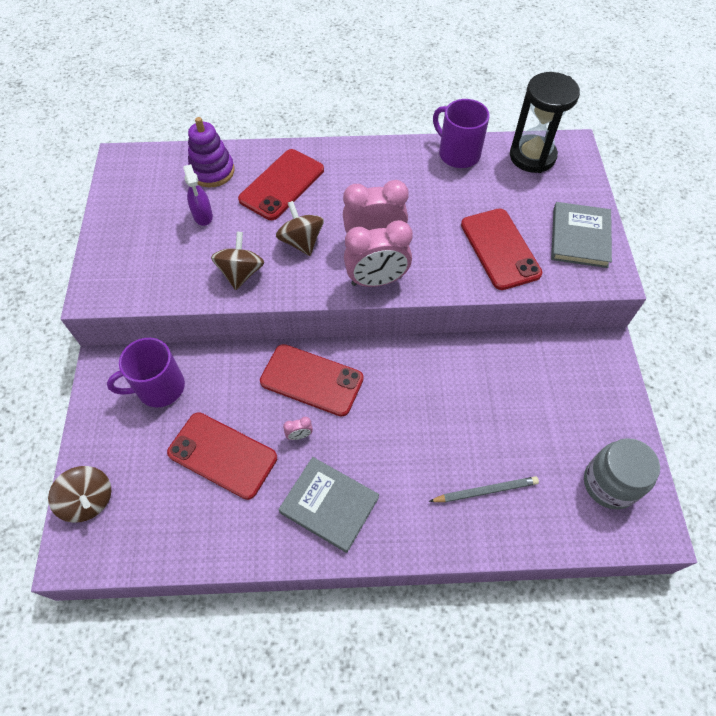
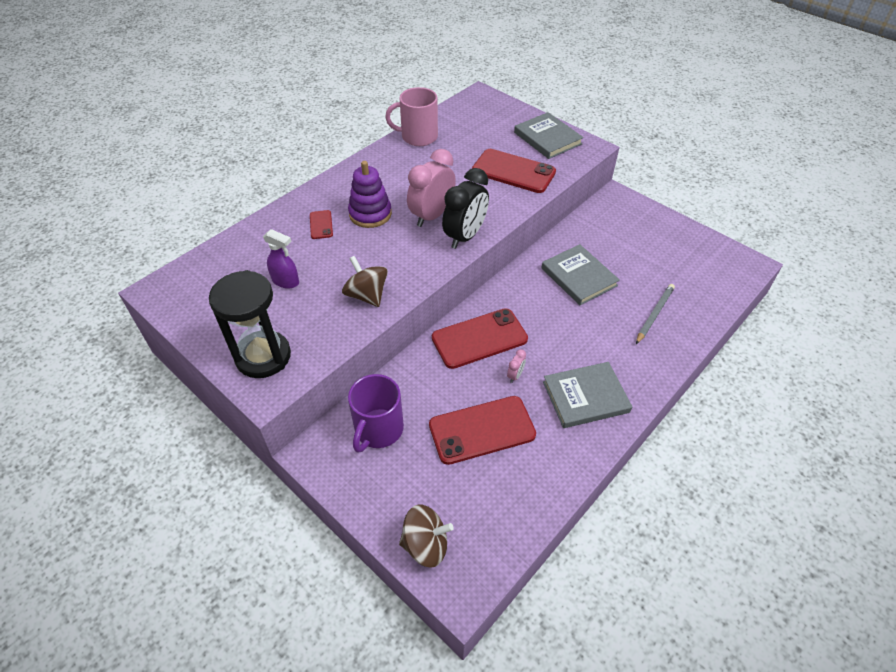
camera: 45 degrees left, 10 degrees down
purple stacking toy [188,117,234,187] -> purple stacking toy moved to [348,161,392,228]
red phone [238,149,324,220] -> red phone [310,210,333,239], size x0.47
brown spinning top [276,201,324,256] -> none
pink clock [344,220,413,287] -> black clock [442,168,489,249]
purple mug [433,99,490,168] -> pink mug [385,87,438,146]
black hourglass [510,72,580,173] -> black hourglass moved to [209,270,291,378]
grey jar [584,438,660,509] -> none
none -> grey book [542,244,620,305]

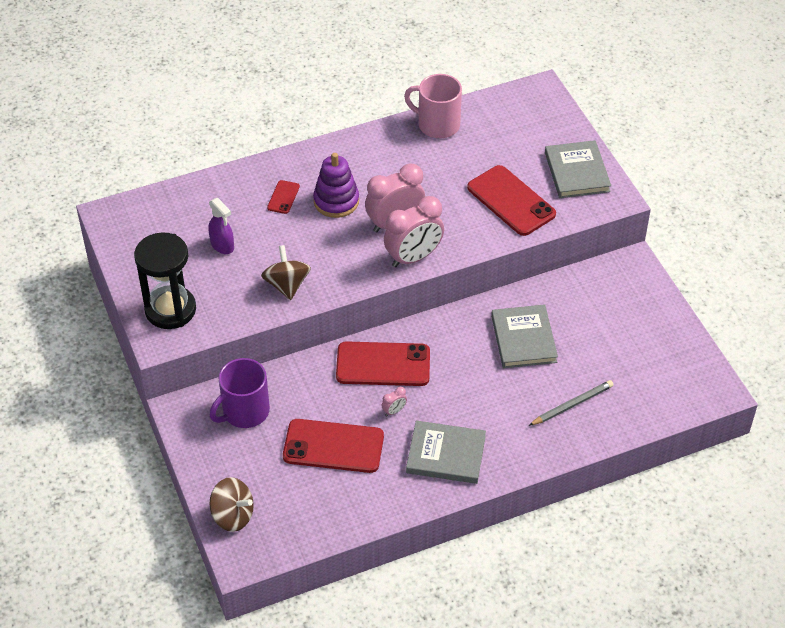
camera: 25 degrees right, 0 degrees up
black clock [442,168,489,249] -> pink clock [384,196,444,267]

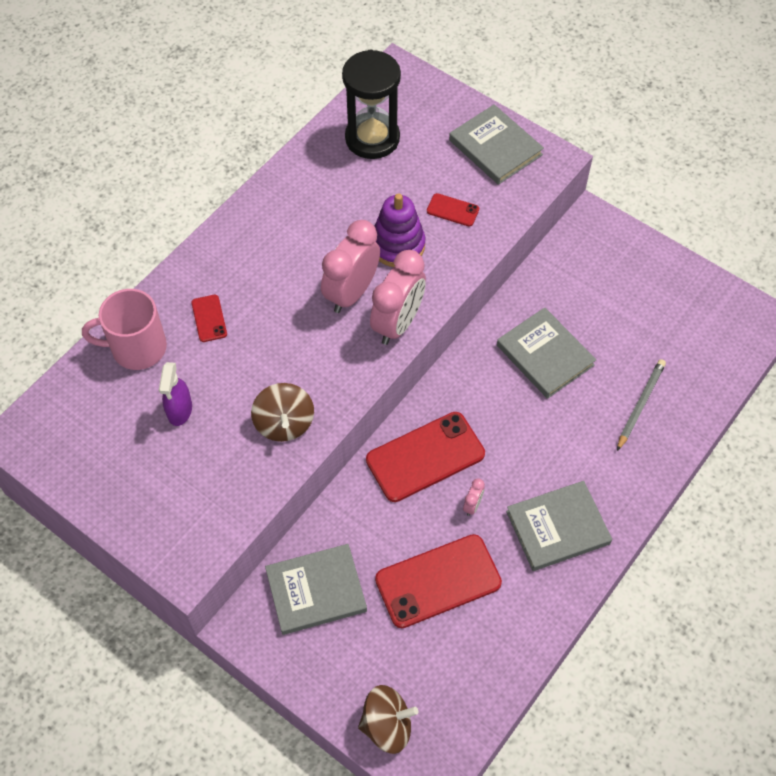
camera: 30 degrees left, 10 degrees up
black hourglass [134,232,196,329] -> black hourglass moved to [342,49,401,159]
purple spray bottle [208,198,234,254] -> purple spray bottle turned 75 degrees clockwise [159,362,192,426]
purple mug [210,358,270,428] -> grey book [265,544,367,635]
brown spinning top [261,245,311,300] -> brown spinning top turned 150 degrees counterclockwise [251,383,314,442]
purple stacking toy [313,153,359,218] -> purple stacking toy moved to [374,193,425,267]
pink mug [404,74,462,138] -> pink mug moved to [82,289,167,370]
red phone [467,165,556,236] -> red phone [427,193,479,227], size x0.47

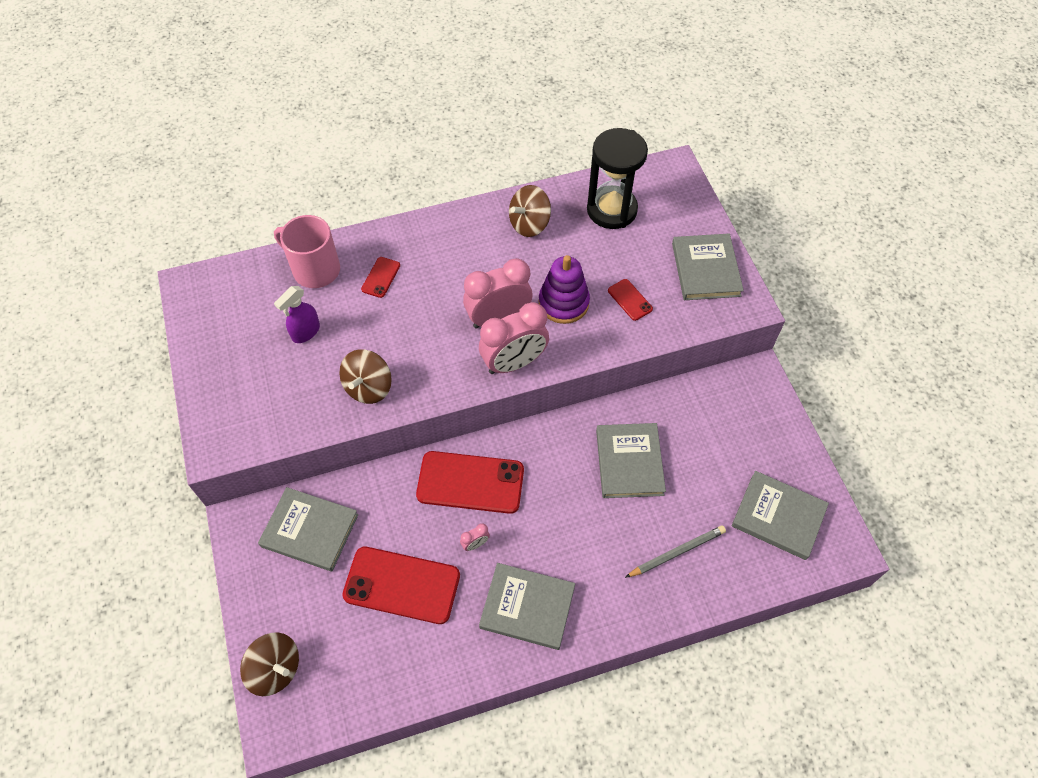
camera: 35 degrees right, 0 degrees up
none -> brown spinning top [509,185,551,237]
none -> grey book [732,471,829,560]

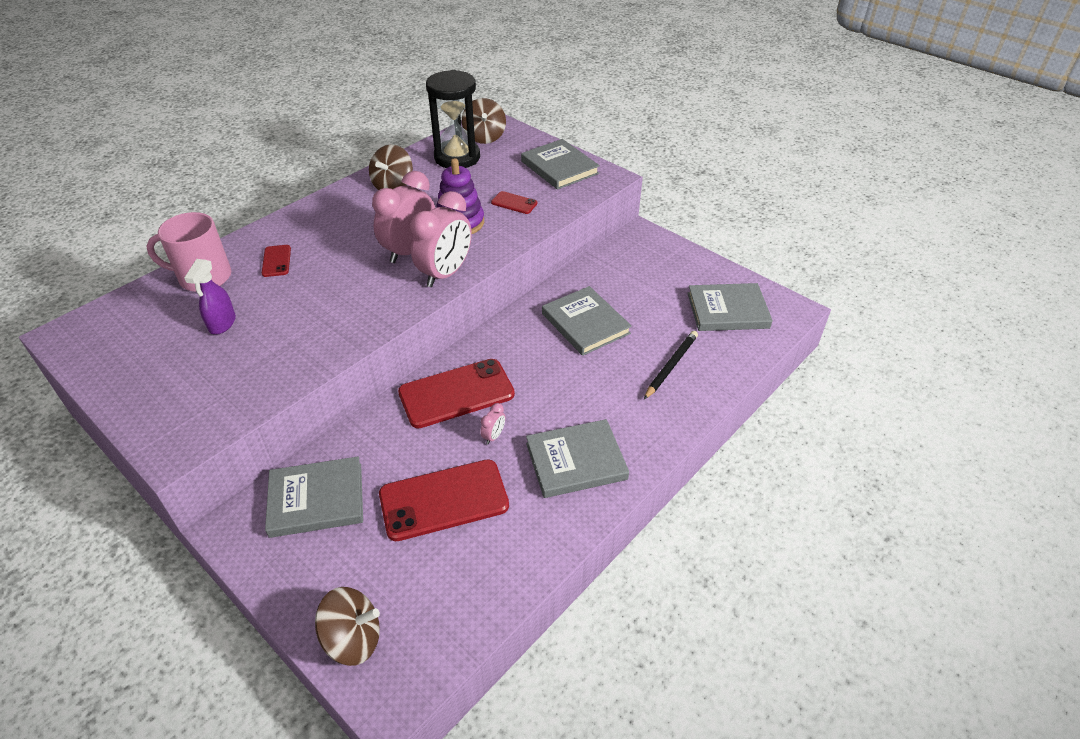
camera: 30 degrees left, 15 degrees down
brown spinning top [339,349,392,404] -> brown spinning top moved to [462,98,506,144]
grey pencil [625,525,726,578] -> black pencil [644,331,698,399]

